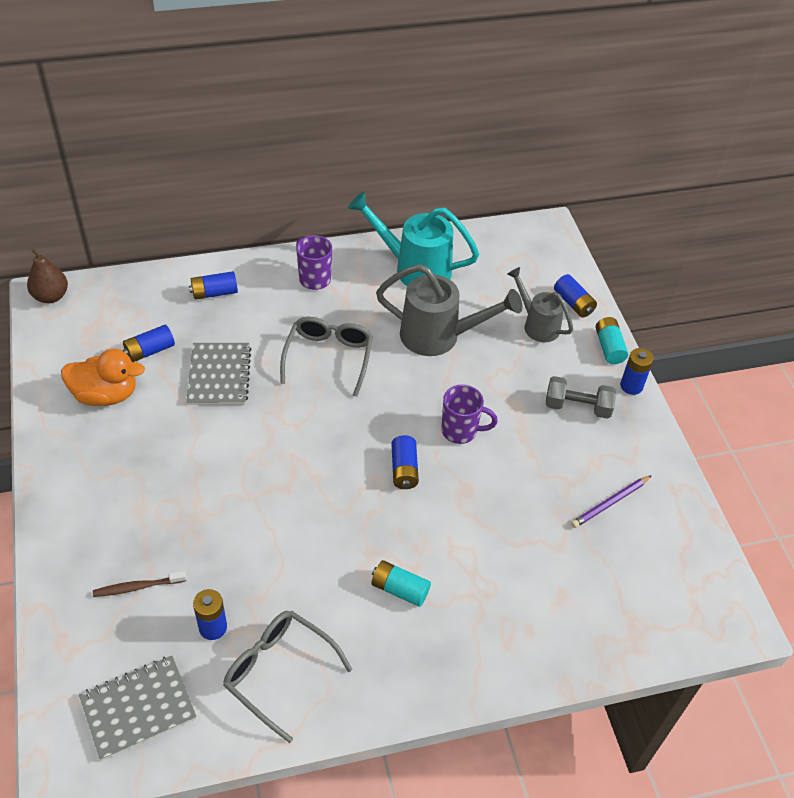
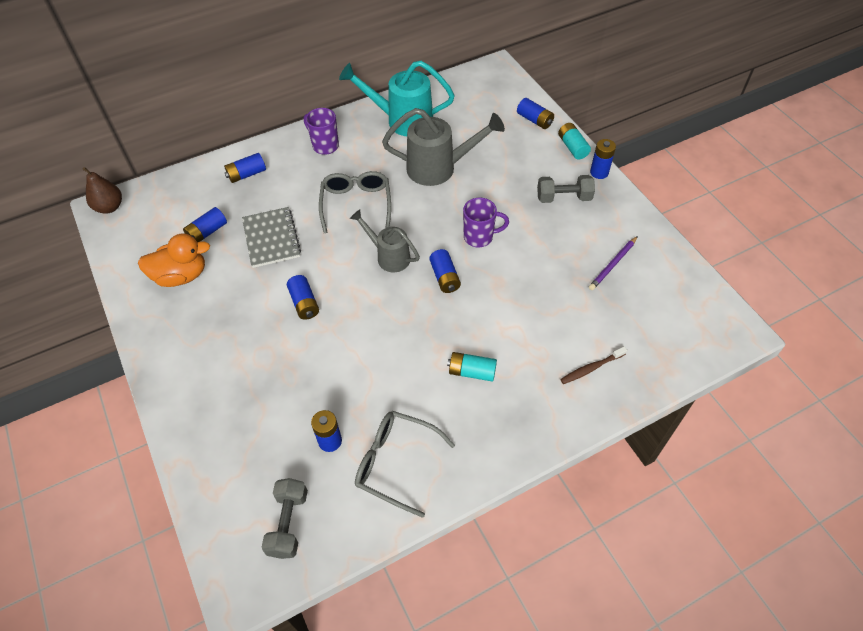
camera: 10 degrees left, 5 degrees up
grey notebook [79,656,196,761] -> grey dumbbell [261,478,308,559]
brown toothbrush [93,571,186,597] -> brown toothbrush moved to [560,346,627,384]
grey watering can [507,267,573,342] -> grey watering can moved to [350,210,420,272]
none -> blue battery [287,275,319,320]

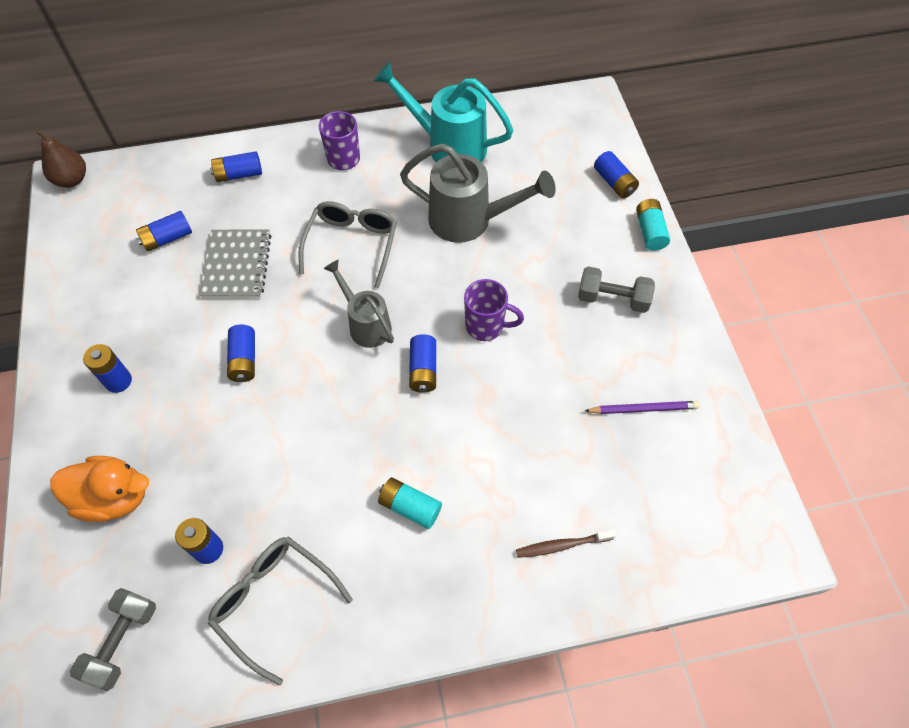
camera: 15 degrees right, 5 degrees up
orange duck [138,234,210,287] -> orange duck moved to [50,456,149,522]
purple pencil [589,236,638,290] -> purple pencil turned 150 degrees counterclockwise [585,401,700,414]
blue battery [590,139,616,179] -> blue battery moved to [83,344,132,393]

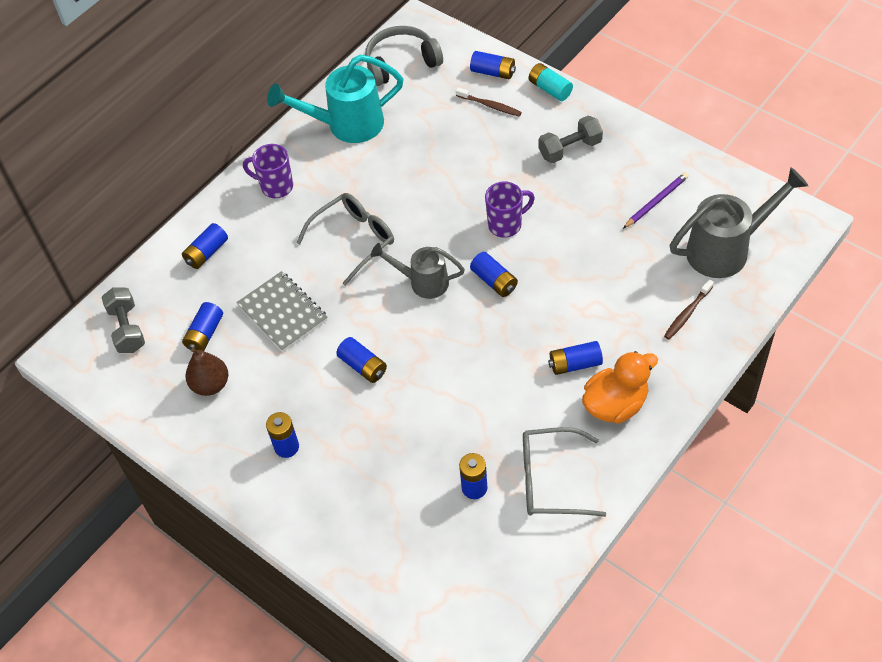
camera: 35 degrees left, 5 degrees down
brown pear [36,130,86,188] -> brown pear moved to [186,348,228,396]
orange duck [50,456,149,522] -> orange duck moved to [582,351,658,424]
grey dumbbell [70,588,156,691] -> grey dumbbell moved to [101,287,145,353]
grey glasses [299,201,397,289] -> grey glasses turned 75 degrees clockwise [297,193,394,286]
turquoise battery [378,477,442,529] -> blue battery [548,341,603,375]
grey watering can [400,144,556,243] -> grey watering can moved to [670,167,809,278]
none -> grey headphones [365,26,443,86]
none -> brown toothbrush [456,87,522,117]

